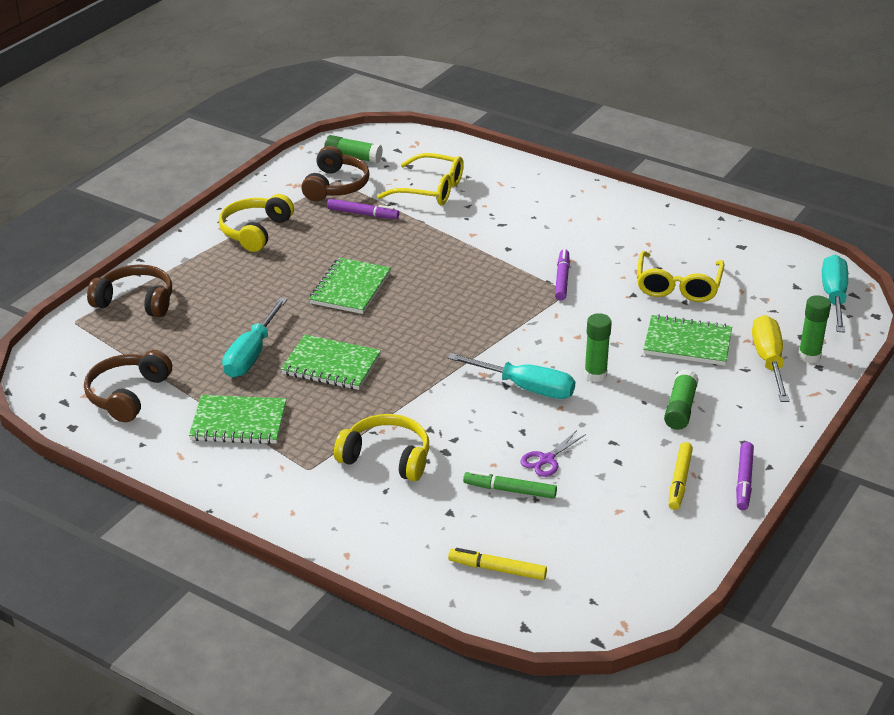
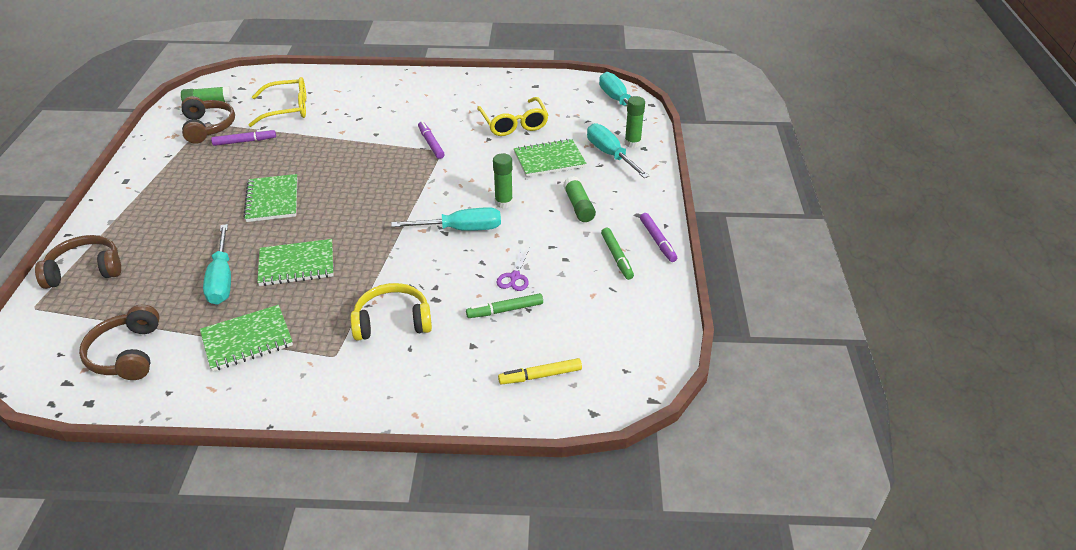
camera: 30 degrees left, 5 degrees up
yellow headphones [219,194,294,252] -> none
yellow marker [669,442,693,510] -> green marker [601,228,634,280]
yellow screwdriver [752,315,789,402] -> turquoise screwdriver [587,123,649,178]

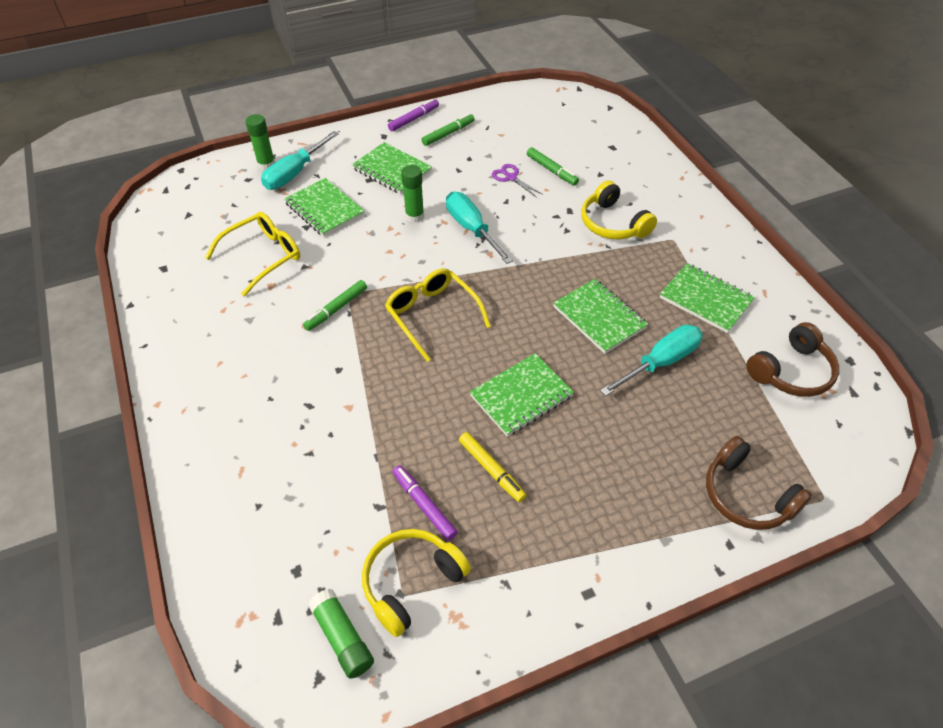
camera: 115 degrees left, 10 degrees up
brown headphones [181,96,235,144] -> yellow headphones [362,529,471,637]
yellow glasses [248,77,306,127] -> yellow glasses moved to [385,268,491,362]
purple marker [418,121,445,159] -> green marker [303,280,367,331]
purple scissors [496,248,530,291] -> purple scissors turned 120 degrees counterclockwise [492,164,543,198]
yellow marker [498,358,582,384] -> yellow marker moved to [459,432,526,502]
green glue stick [563,176,596,222] -> green notebook [352,142,432,194]
turquoise screwdriver [599,72,647,121] -> none

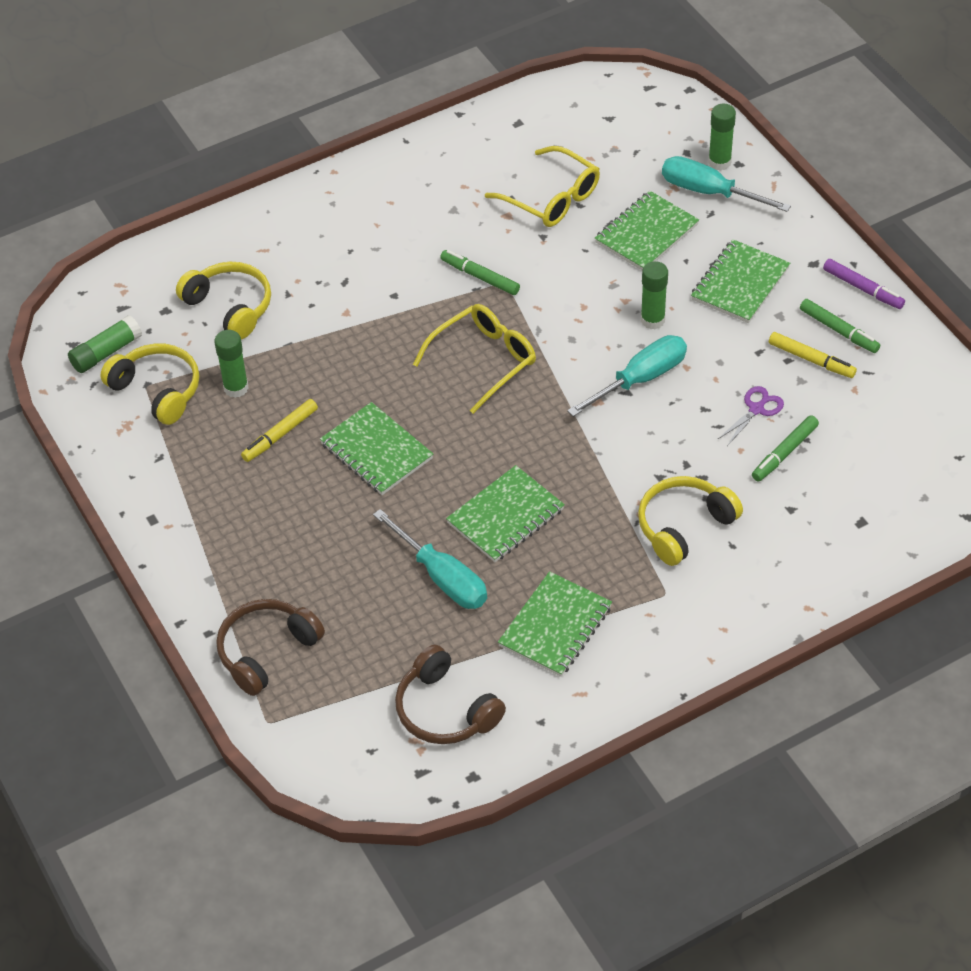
camera: 85 degrees right, 0 degrees up
purple marker [393,465,458,541] -> green glue stick [214,330,249,398]
none -> yellow headphones [176,262,271,340]
none -> yellow marker [769,332,857,378]

